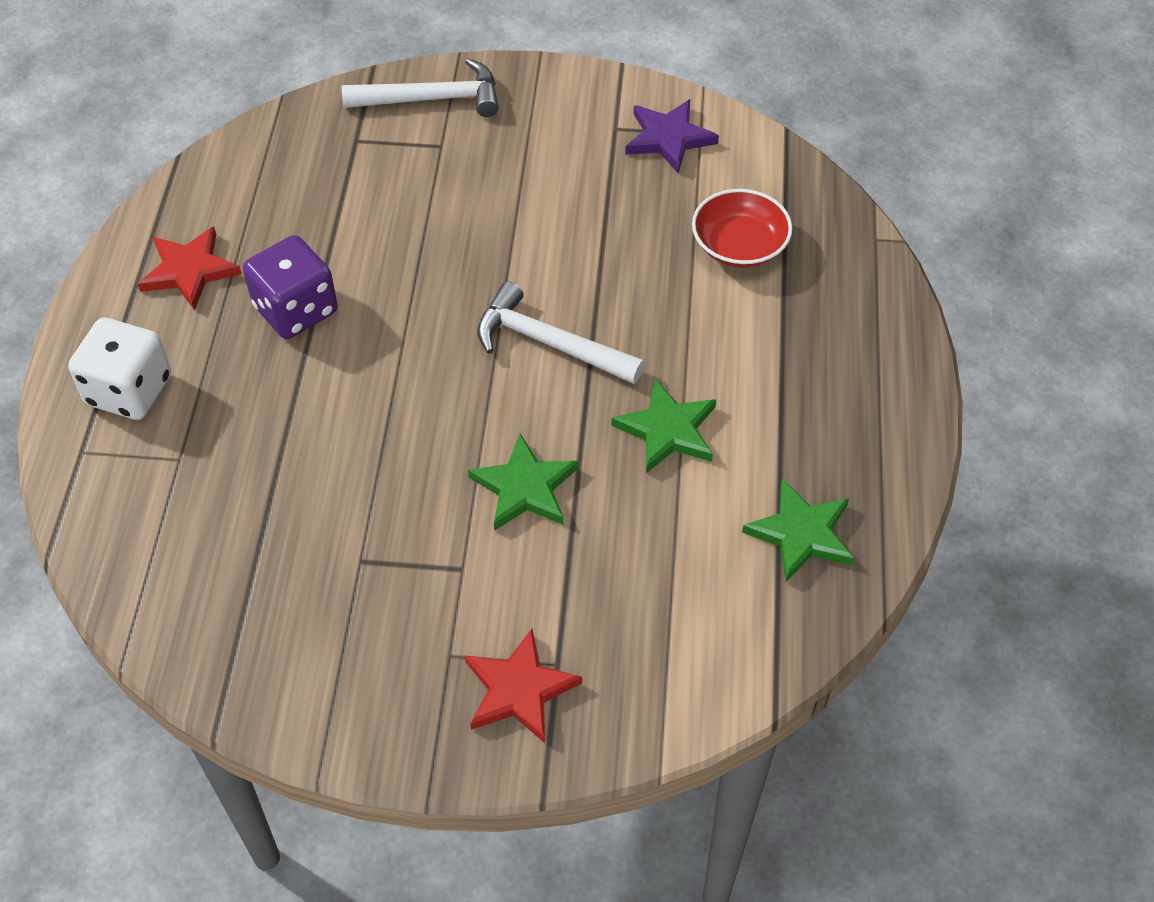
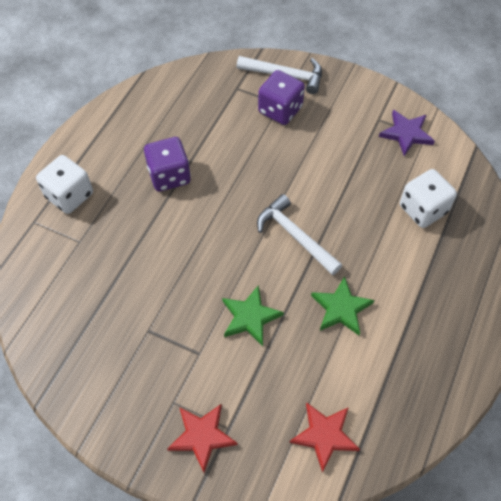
camera: 20 degrees right, 5 degrees up
red star [138,227,241,311] -> red star moved to [289,402,360,473]
red bowl [692,189,792,267] -> white dice [400,169,457,228]
green star [742,479,854,582] -> none
none -> purple dice [258,70,305,125]

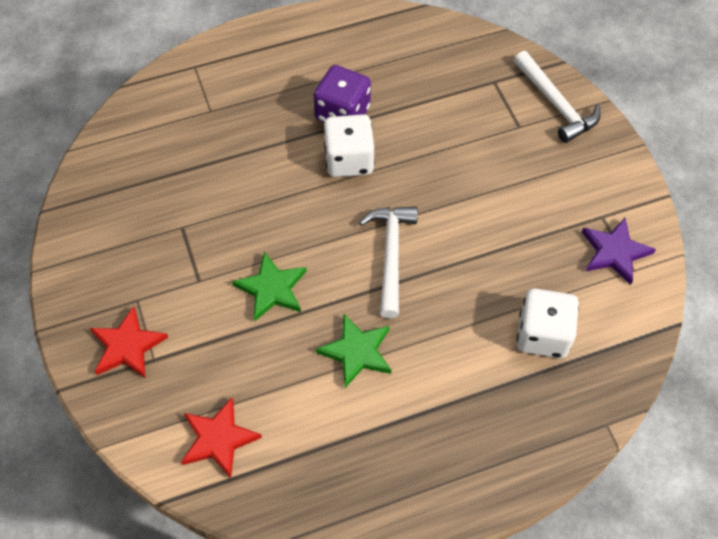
camera: 45 degrees right, 0 degrees up
white dice [36,155,93,214] -> white dice moved to [323,114,375,177]
purple dice [258,70,305,125] -> none

